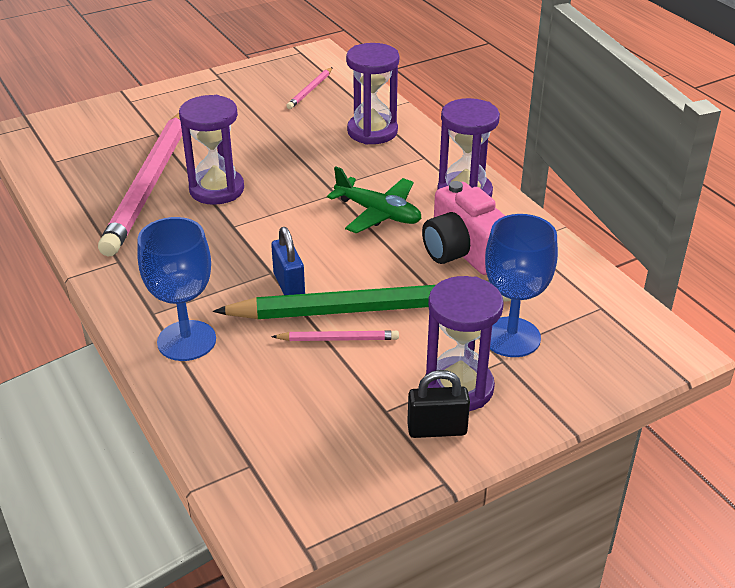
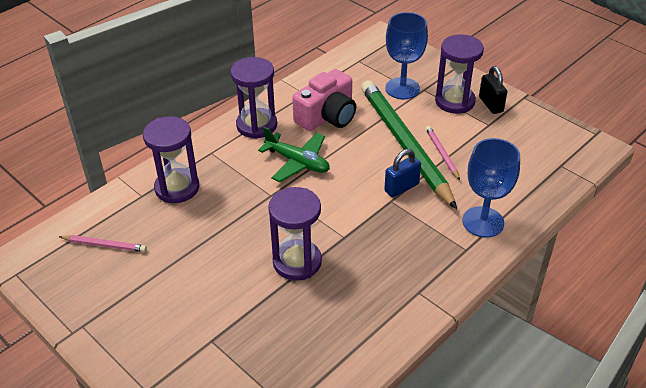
camera: 105 degrees left, 5 degrees up
pink pencil [98,113,182,257] -> none
green plane [327,166,422,233] -> green plane turned 105 degrees clockwise [258,127,330,182]

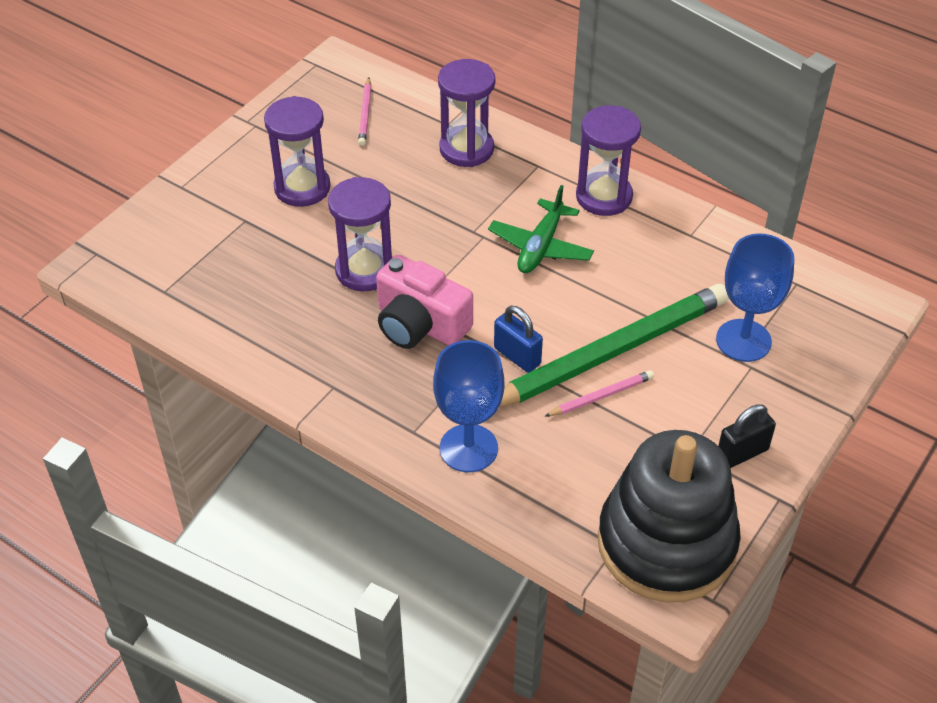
camera: 80 degrees right, 5 degrees up
pink camera [292,69,356,131] -> pink camera moved to [376,255,473,349]
purple hourglass [435,34,484,114] -> purple hourglass moved to [264,96,330,207]
none -> black stacking toy [597,430,741,603]

